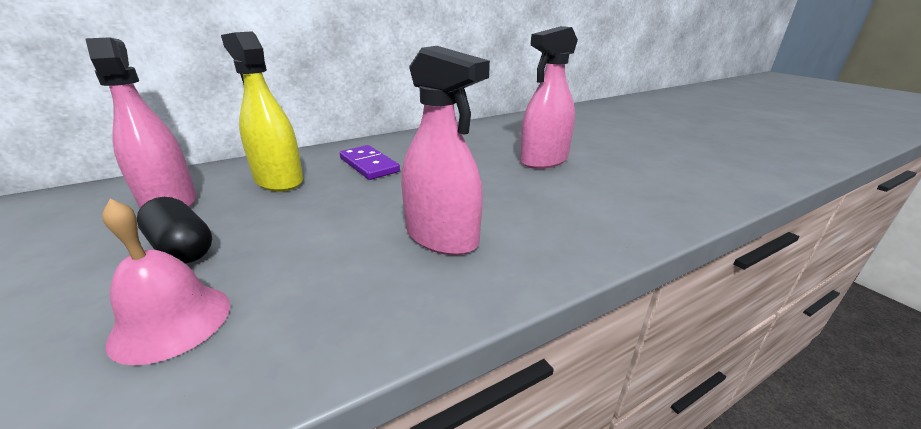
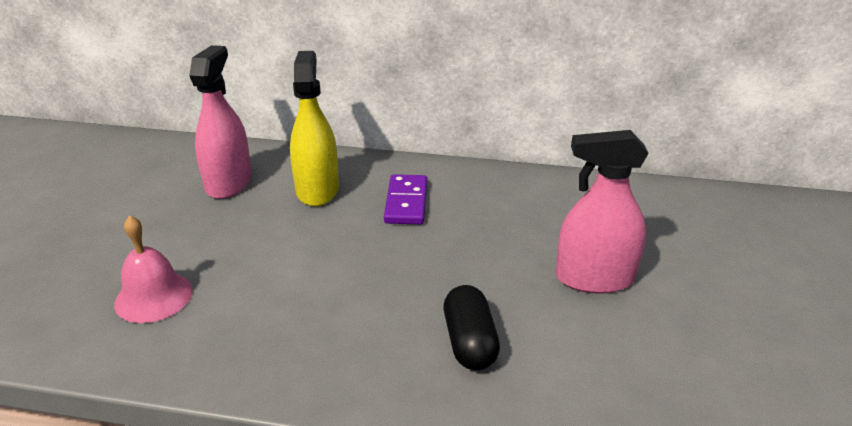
camera: 40 degrees right, 5 degrees up
black capsule [137,197,212,264] -> black capsule moved to [444,285,500,370]
pink spray bottle [402,46,490,255] -> none

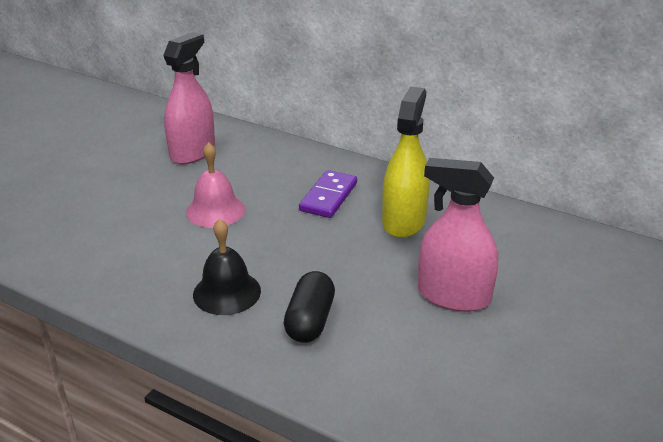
camera: 20 degrees right, 0 degrees up
pink bell [114,215,193,323] -> pink bell moved to [186,142,245,228]
yellow spray bottle [290,51,339,207] -> yellow spray bottle moved to [382,87,430,238]
none -> black bell [193,219,261,315]

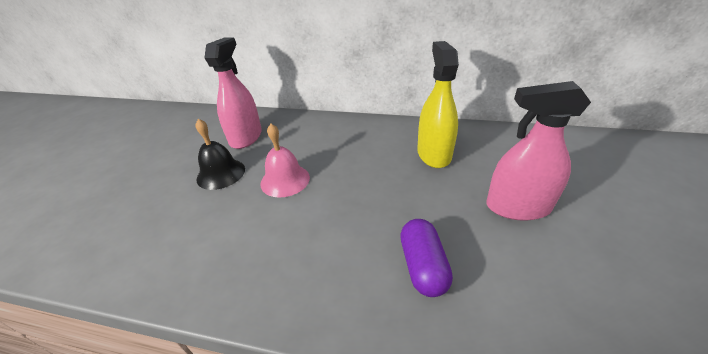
camera: 15 degrees left, 5 degrees up
black bell [193,219,261,315] -> black bell moved to [195,119,245,190]
black capsule [284,271,335,343] -> purple capsule [400,219,453,297]
purple domino [299,170,357,218] -> none

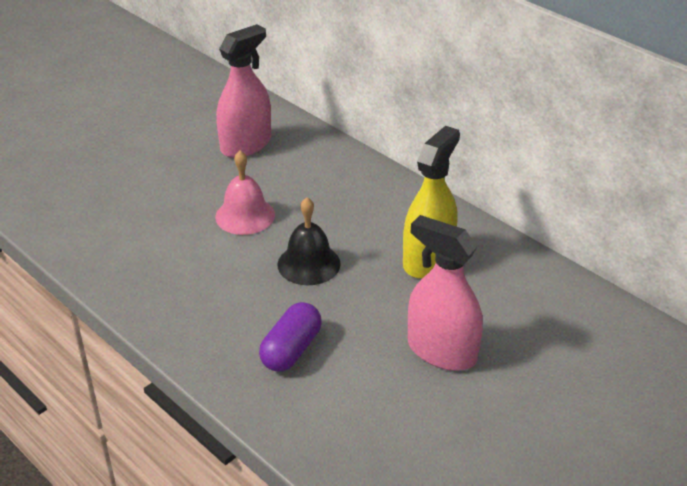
camera: 30 degrees right, 0 degrees up
black bell [195,119,245,190] -> black bell moved to [277,197,341,285]

